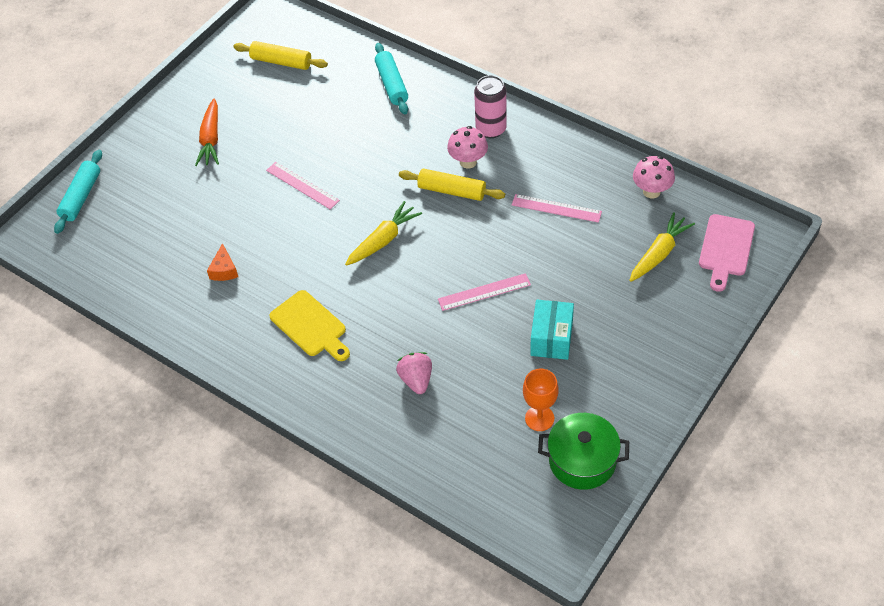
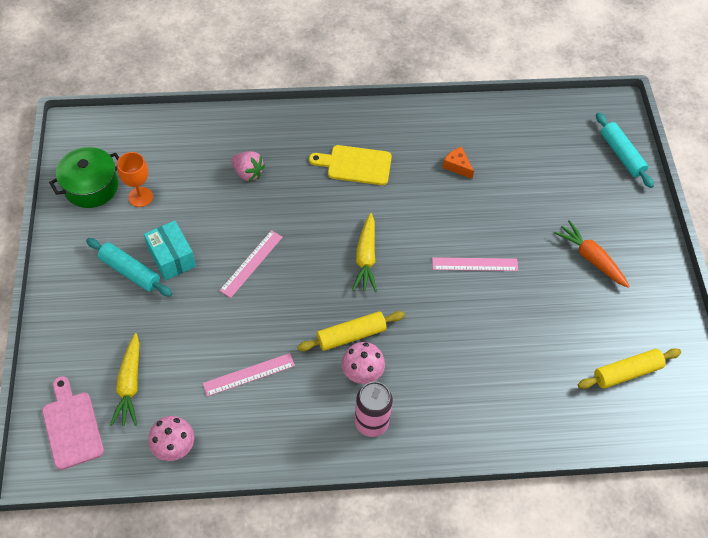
camera: 135 degrees right, 5 degrees up
turquoise rolling pin [375,43,408,114] -> turquoise rolling pin moved to [86,238,172,297]

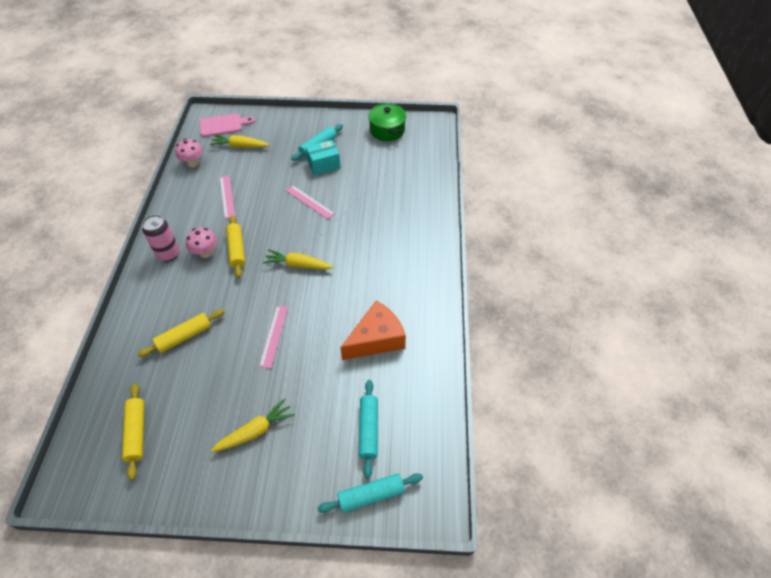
camera: 100 degrees right, 5 degrees down
orange goblet [117,152,153,207] -> none
pink strawberry [231,151,265,182] -> none
yellow cutting board [309,145,392,185] -> none
orange cheese [442,147,474,179] -> orange cheese [340,300,406,360], size x2.19
orange carrot [554,220,629,288] -> yellow carrot [211,398,295,452]
none -> yellow rolling pin [138,309,225,357]
none -> turquoise rolling pin [359,380,378,478]

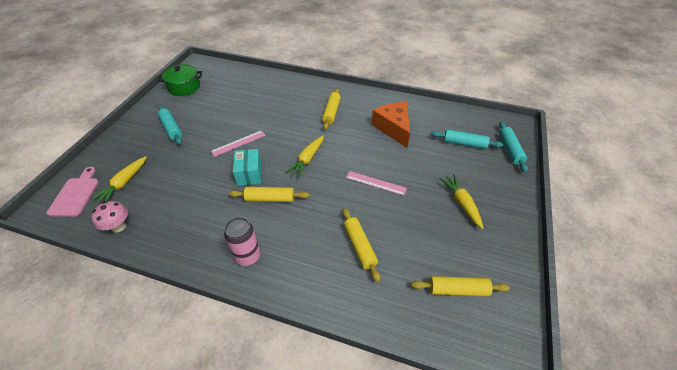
camera: 75 degrees left, 5 degrees down
pink mushroom [186,227,217,258] -> none
pink ruler [220,176,235,219] -> none
turquoise box [306,140,341,175] -> turquoise box moved to [233,149,261,186]
none -> yellow rolling pin [322,88,341,130]

